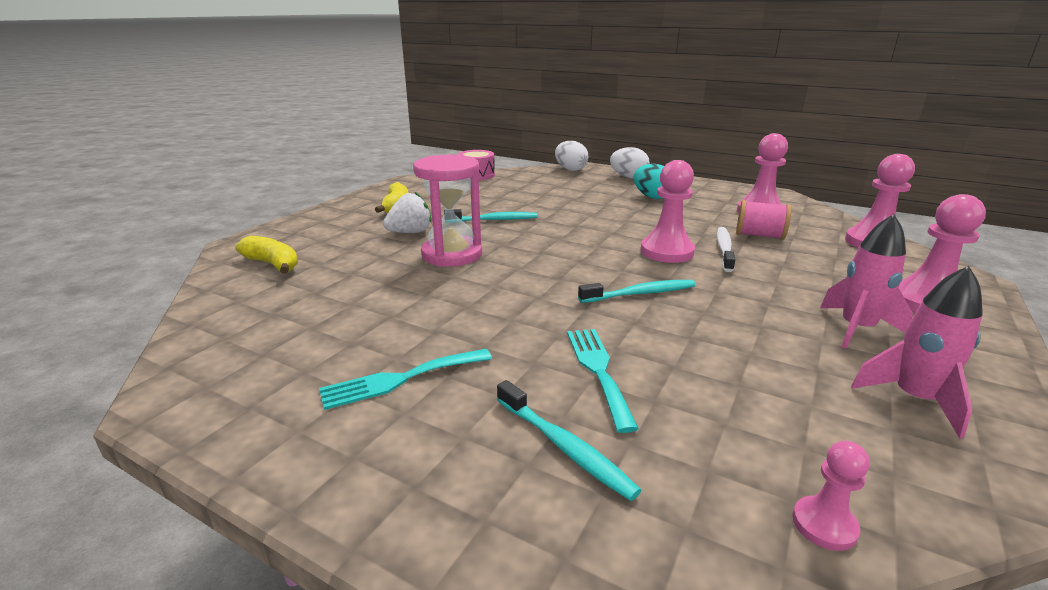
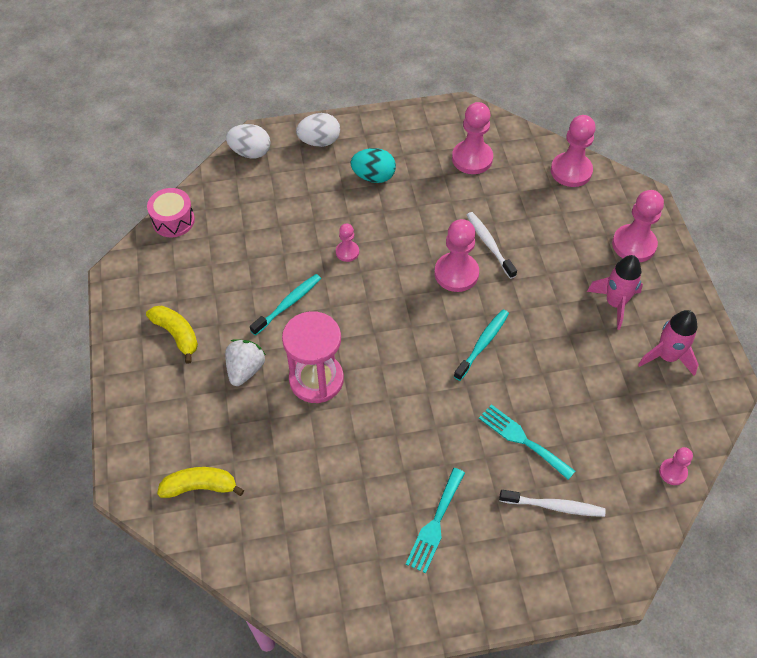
camera: 40 degrees left, 30 degrees up
turquoise toothbrush [497,380,641,501] -> white toothbrush [499,490,606,517]
pink spool [736,200,792,240] -> none
none -> pink pawn [336,224,359,262]

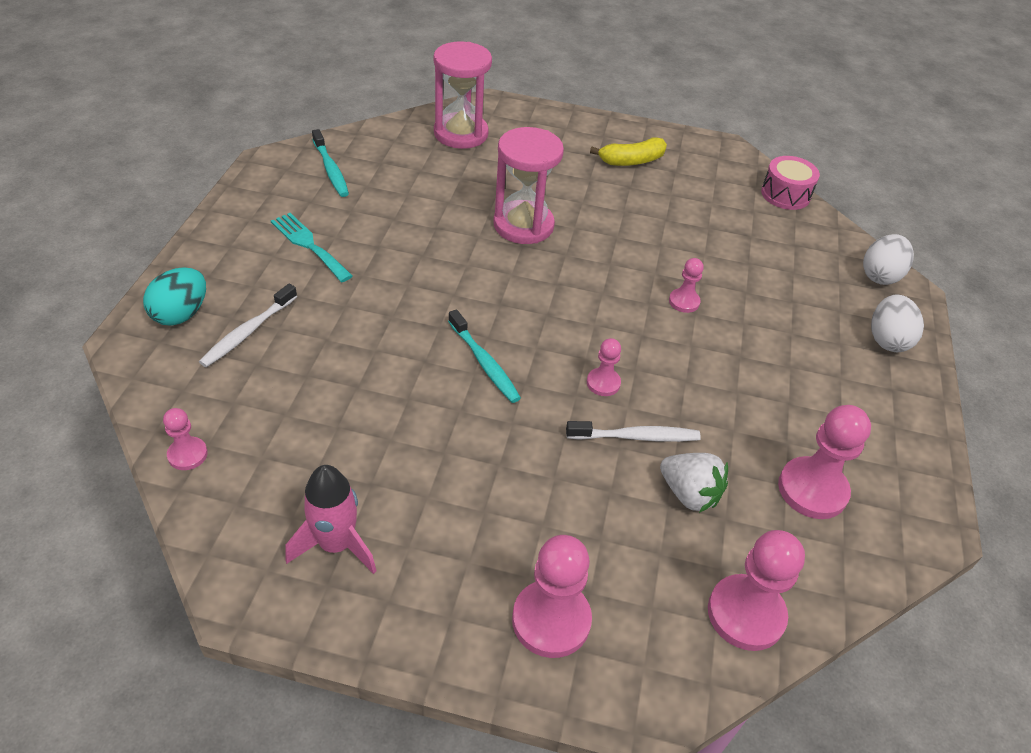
camera: 110 degrees right, 10 degrees down
yellow banana [157,467,244,498] -> pink hourglass [433,41,492,149]
white strawberry [225,339,266,386] -> white strawberry moved to [660,453,728,513]
turquoise toothbrush [250,274,321,336] -> turquoise toothbrush moved to [312,129,349,197]
turquoise egg [351,148,396,183] -> turquoise egg moved to [143,267,206,326]
pink pawn [435,219,479,292] -> pink pawn [587,338,621,396], size x0.54
turquoise fork [479,404,575,480] -> none
pink rocket [587,255,643,330] -> none

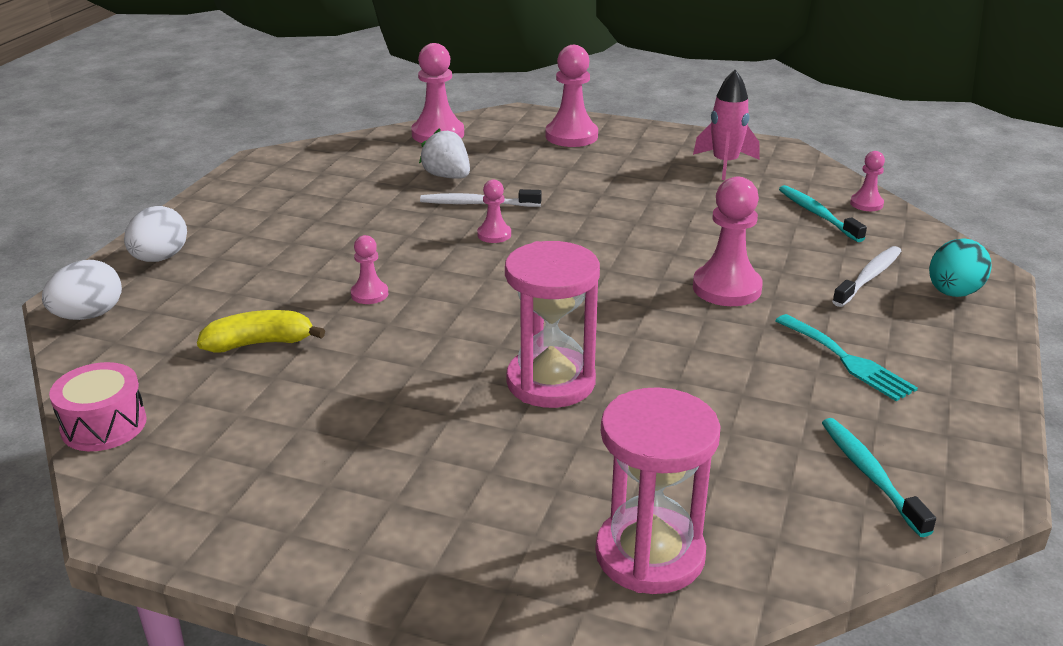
camera: 170 degrees left, 15 degrees down
turquoise toothbrush [448,309,521,403] -> turquoise toothbrush moved to [779,185,867,242]
yellow banana [590,137,667,166] -> yellow banana moved to [197,310,325,352]
pink pawn [778,405,871,519] -> pink pawn moved to [693,177,763,306]

